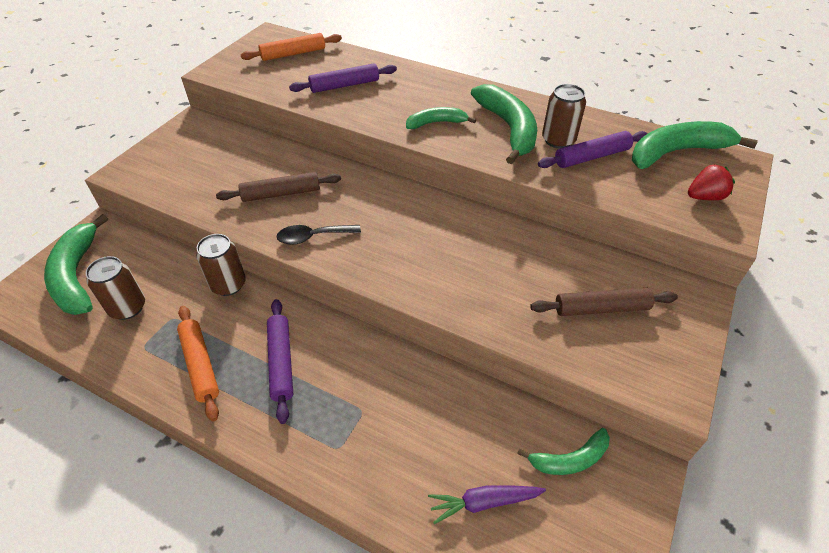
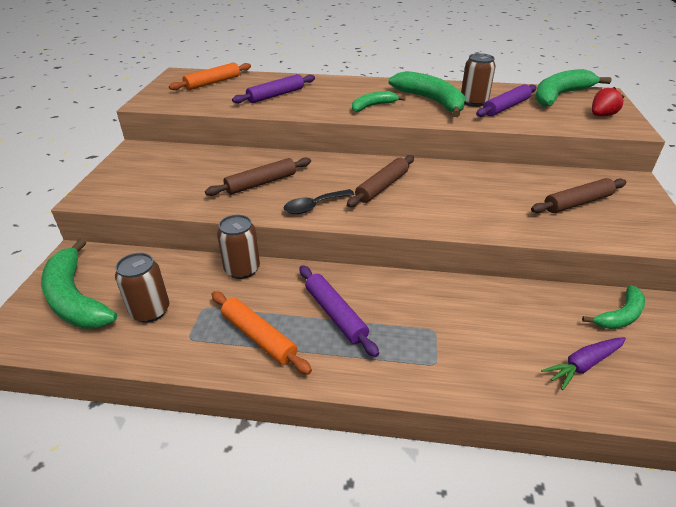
camera: 20 degrees left, 10 degrees down
none -> brown rolling pin [347,155,414,207]

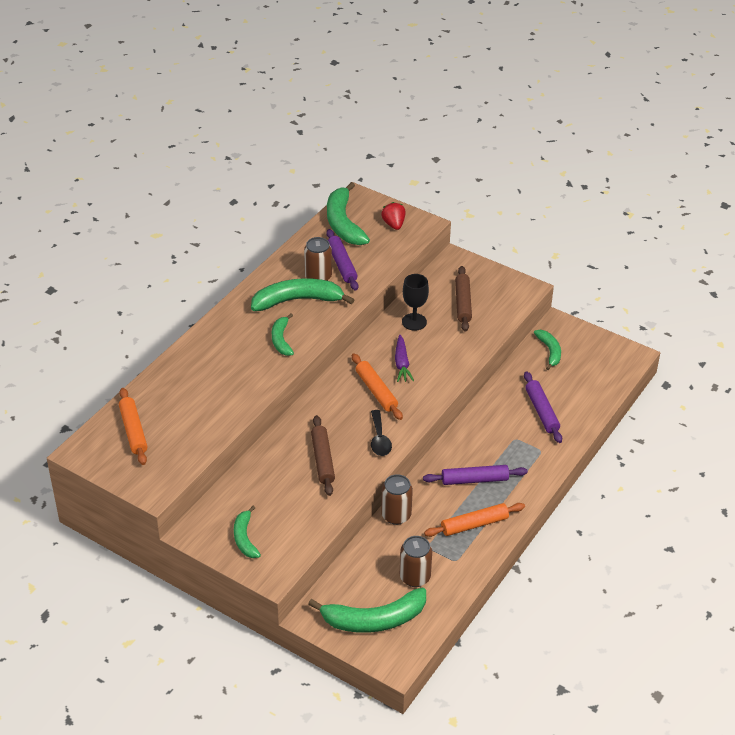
camera: 65 degrees left, 5 degrees up
purple rolling pin [232,74,315,103] -> purple rolling pin moved to [524,371,562,443]
brown rolling pin [347,155,414,207] -> orange rolling pin [352,353,403,420]
purple carrot [541,337,626,390] -> purple carrot moved to [395,335,414,382]
none -> green banana [234,506,261,558]
none -> black goblet [402,274,429,331]

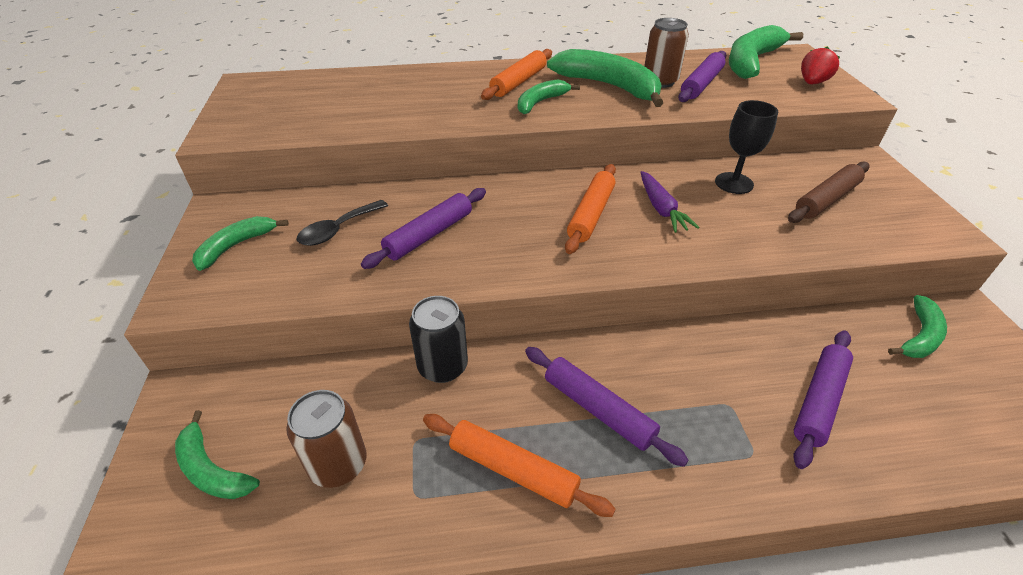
camera: 50 degrees right, 0 degrees up
orange rolling pin [119,388,147,465] -> orange rolling pin moved to [481,49,552,100]
green banana [308,587,426,633] -> green banana [175,410,260,499], size x0.57
brown rolling pin [311,415,335,496] -> purple rolling pin [361,188,486,269]
black spoon [371,410,392,456] -> black spoon moved to [297,200,388,246]
brown can [381,474,413,525] -> black can [409,296,468,383]
purple carrot [395,335,414,382] -> purple carrot turned 60 degrees counterclockwise [641,171,699,233]

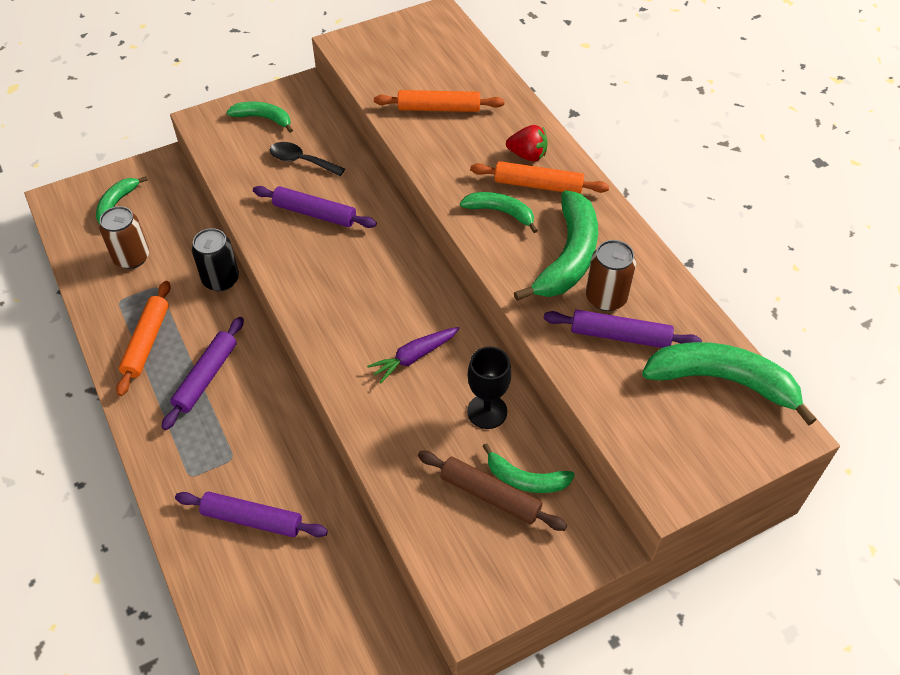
camera: 70 degrees right, 10 degrees up
orange rolling pin [565,164,616,254] -> orange rolling pin moved to [374,90,504,112]
red strawberry [801,46,840,84] -> red strawberry moved to [506,125,548,162]
green banana [888,295,947,358] -> green banana moved to [482,443,575,493]

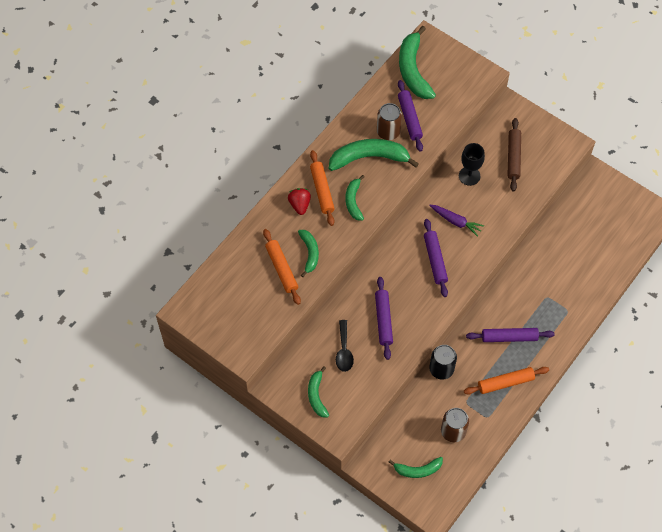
camera: 115 degrees left, 10 degrees up
purple rolling pin [175,492,328,537] -> purple rolling pin moved to [424,219,448,297]
green banana [482,443,575,493] -> green banana moved to [298,230,319,277]

